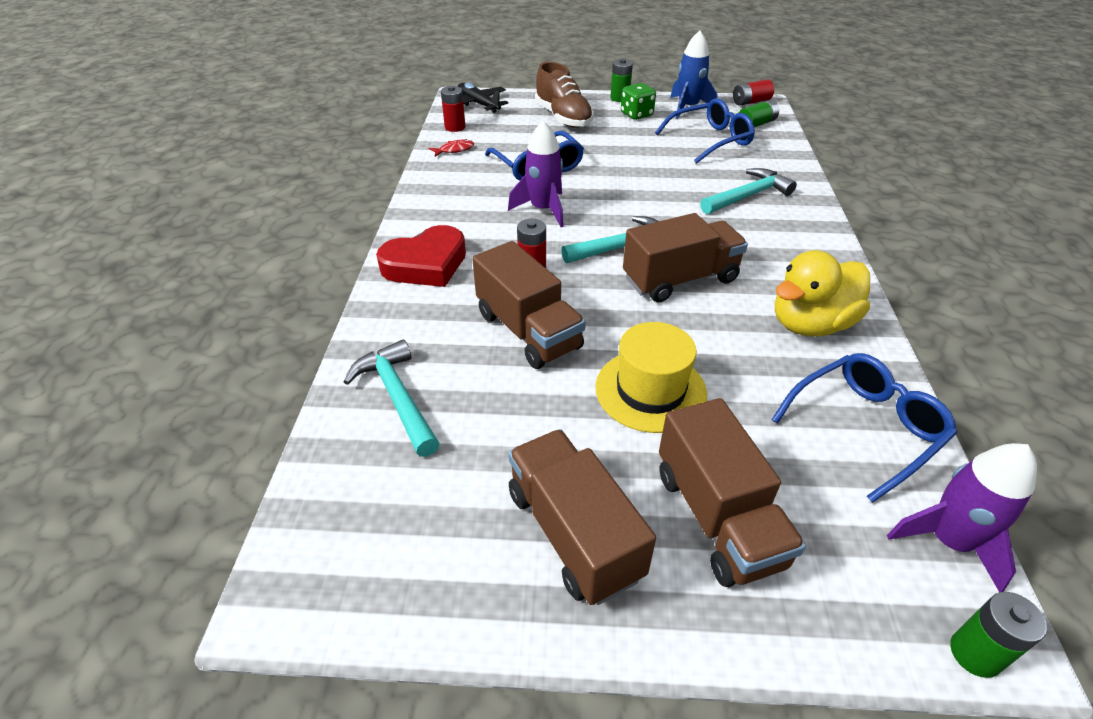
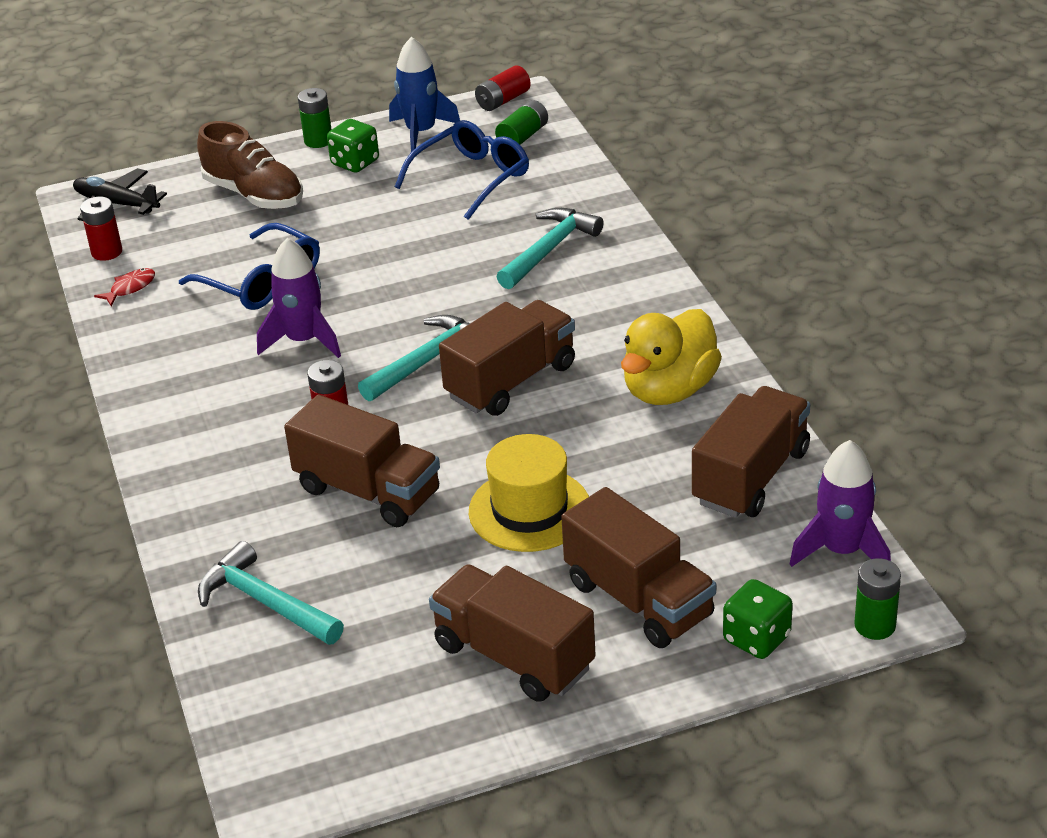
camera: 20 degrees left, 5 degrees down
red heart [376,225,466,287] -> none
blue glasses [771,353,957,503] -> brown truck [692,386,810,518]
none -> green dice [723,579,793,659]

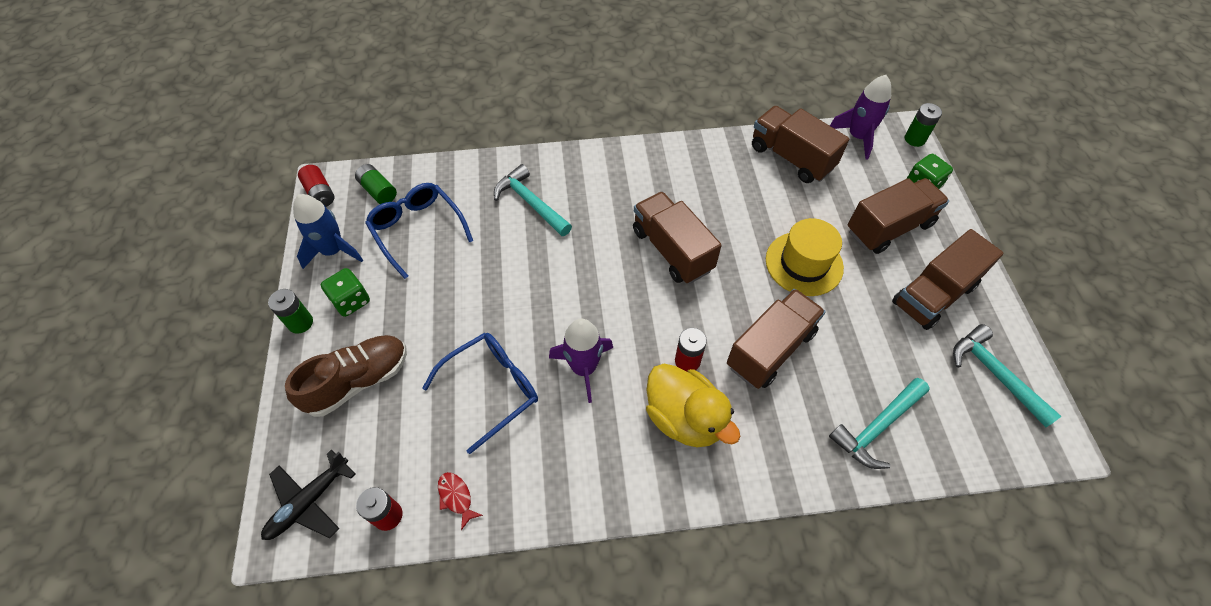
camera: 80 degrees left, 20 degrees up
turquoise hammer [358,315,470,401] -> turquoise hammer moved to [953,324,1061,427]
yellow duck [621,309,722,405] -> yellow duck moved to [646,364,740,447]

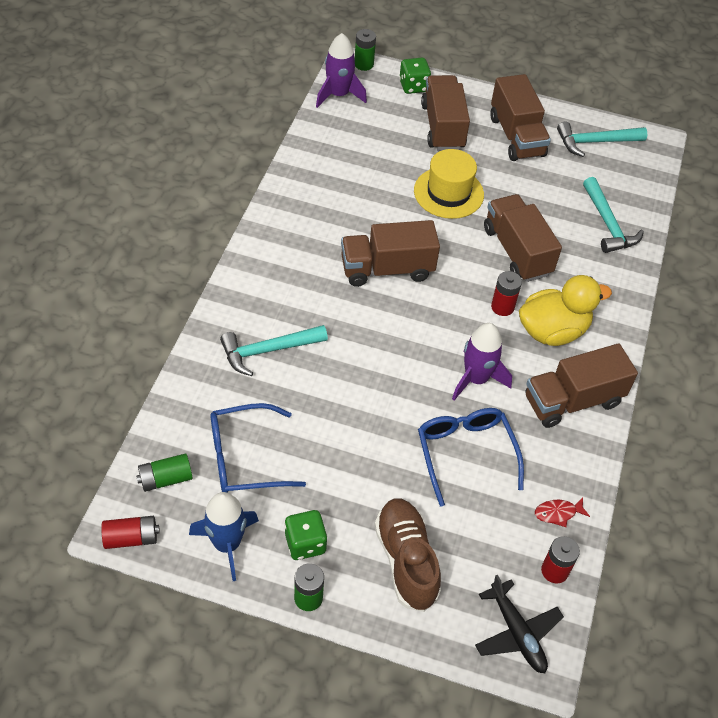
camera: 70 degrees left, 5 degrees down
brown truck [752,106,849,183] -> brown truck moved to [526,344,638,428]

